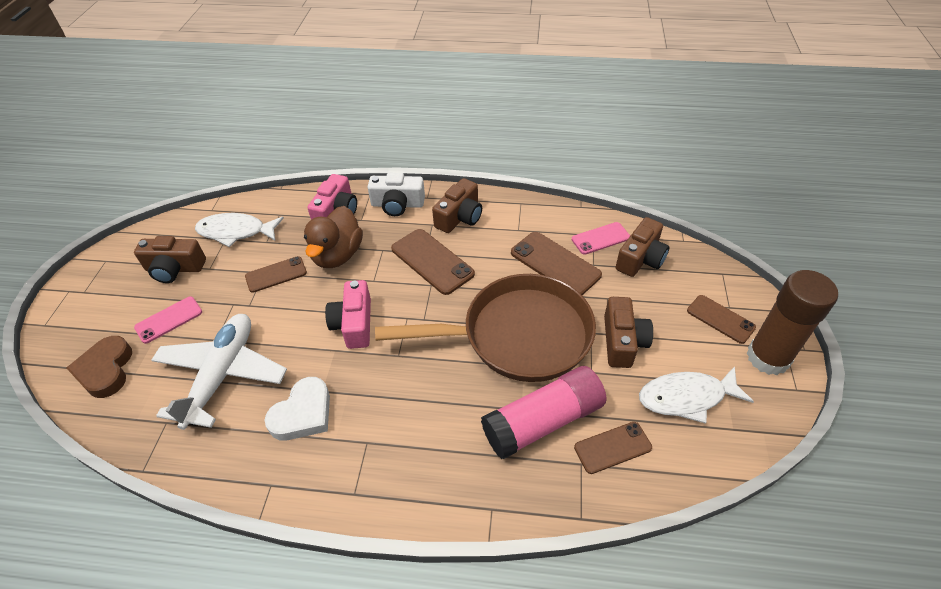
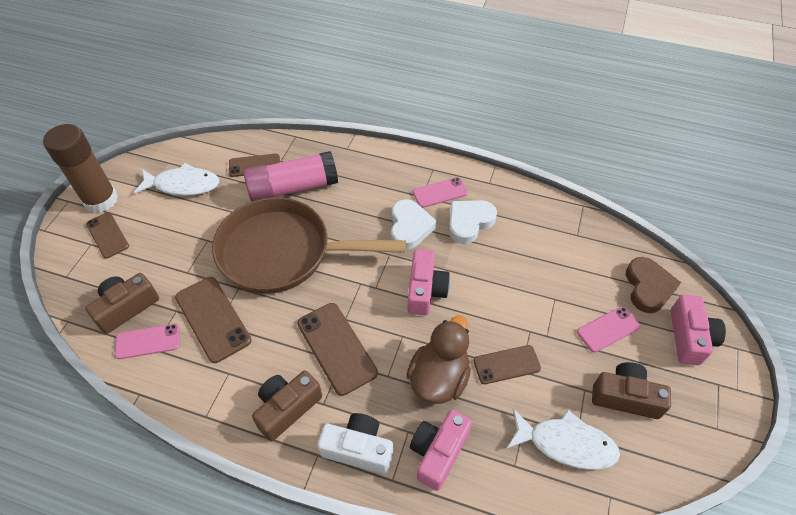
camera: 170 degrees left, 5 degrees up
white plane [151,314,287,430] -> none
brown camera [604,297,653,368] -> none
none -> white heart [391,199,437,250]
none -> pink phone [413,177,468,208]
none -> pink camera [670,295,726,365]

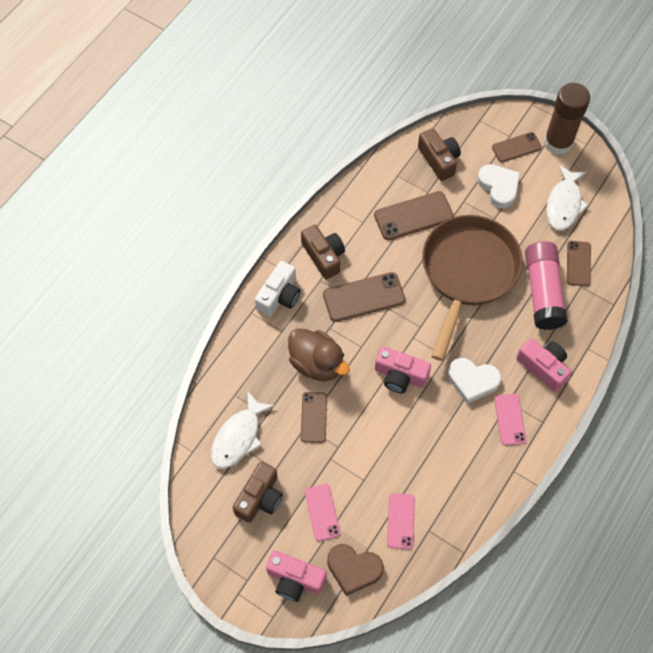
camera: 105 degrees right, 10 degrees up
pink phone [115,324,180,359] -> pink phone moved to [387,493,415,549]
pink camera [410,410,472,491] -> pink camera moved to [516,338,571,392]
white heart [449,200,497,244] -> white heart moved to [477,164,520,208]

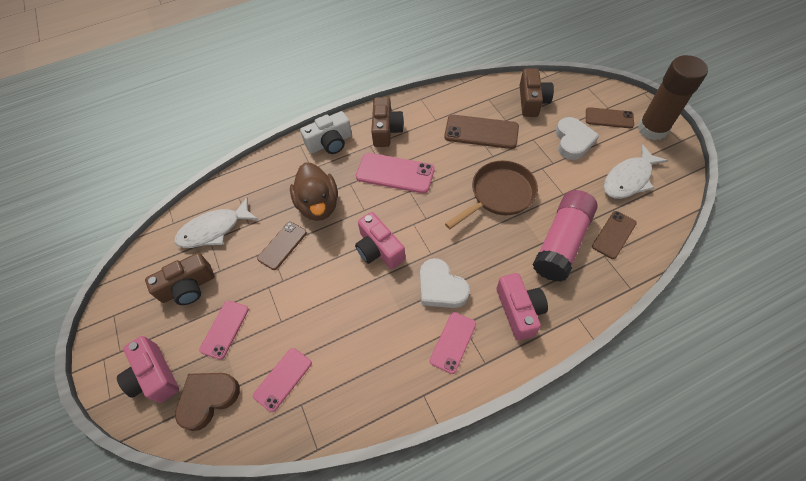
camera: 35 degrees right, 5 degrees down
brown phone [323,272,405,322] -> pink phone [356,153,435,193]
brown heart [327,544,384,596] -> brown heart turned 90 degrees clockwise [175,373,240,431]
brown pan [422,215,523,361] -> brown pan [445,160,538,229], size x0.64

